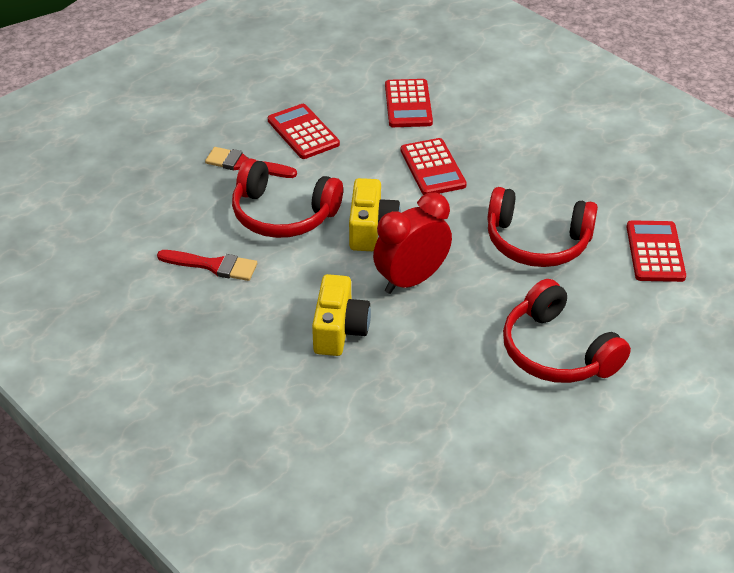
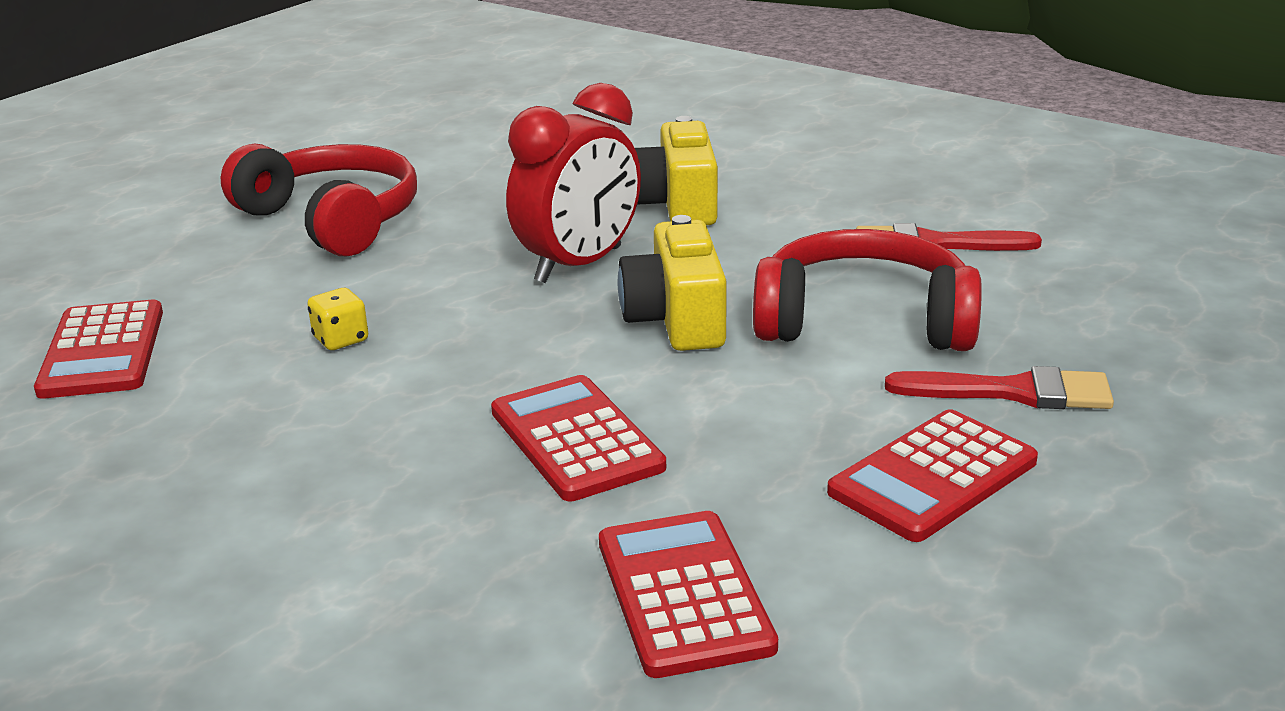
camera: 170 degrees right, 15 degrees down
red calculator [268,104,340,159] -> red calculator turned 90 degrees clockwise [827,409,1038,542]
red headphones [488,187,598,267] -> yellow dice [307,288,368,350]

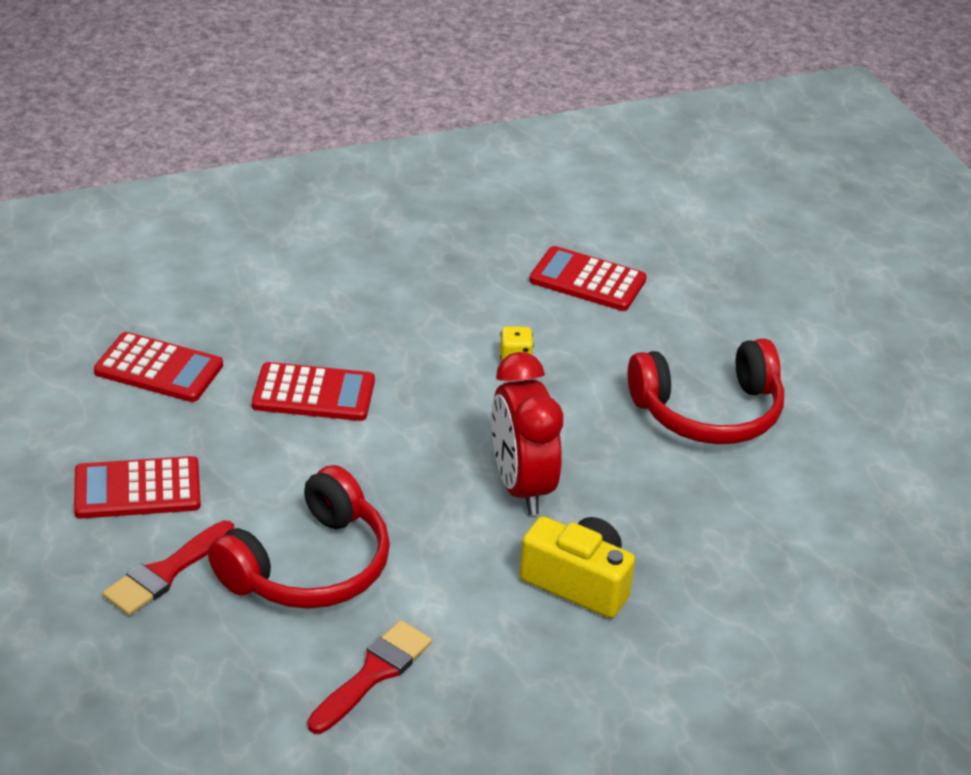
camera: 120 degrees right, 10 degrees up
yellow camera [618,215,727,351] -> none
red calculator [827,409,1038,542] -> red calculator turned 90 degrees counterclockwise [74,456,201,519]

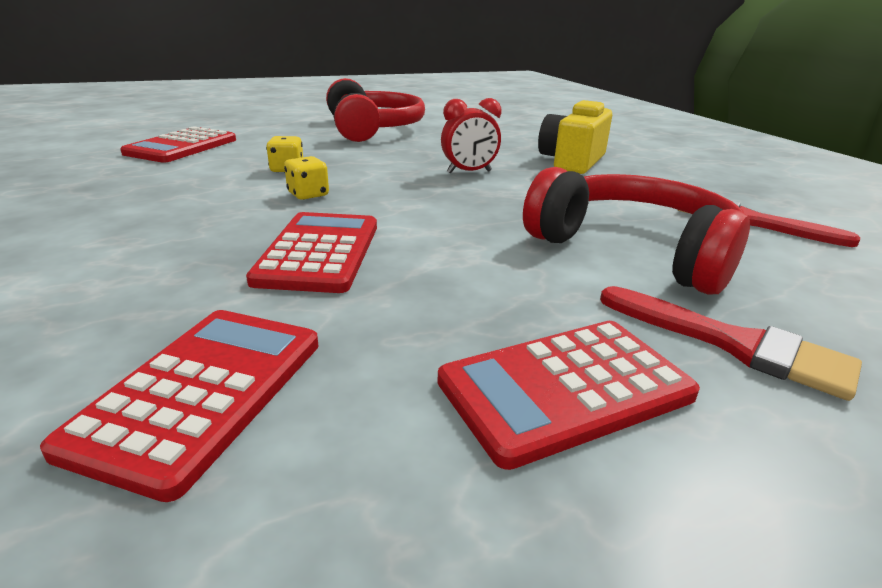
camera: 90 degrees left, 10 degrees down
red calculator [74,456,201,519] -> red calculator turned 75 degrees clockwise [437,321,700,470]
red clock [491,352,563,515] -> red clock [441,98,501,174], size x0.57
none -> yellow dice [284,156,329,200]

